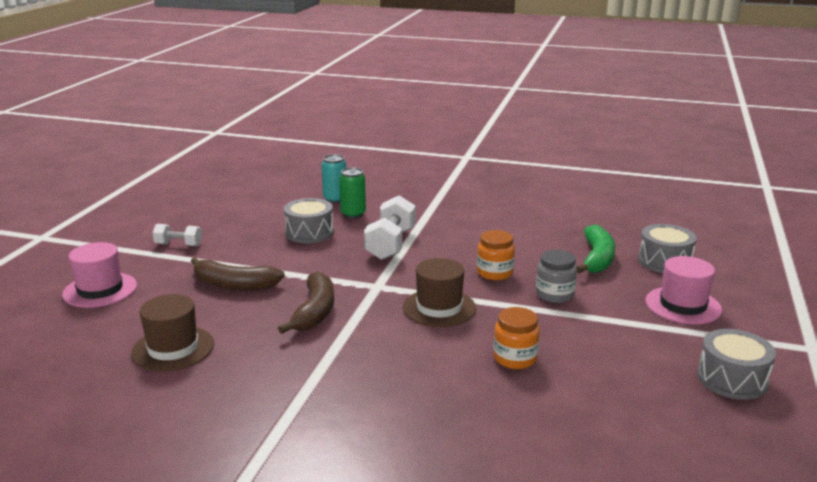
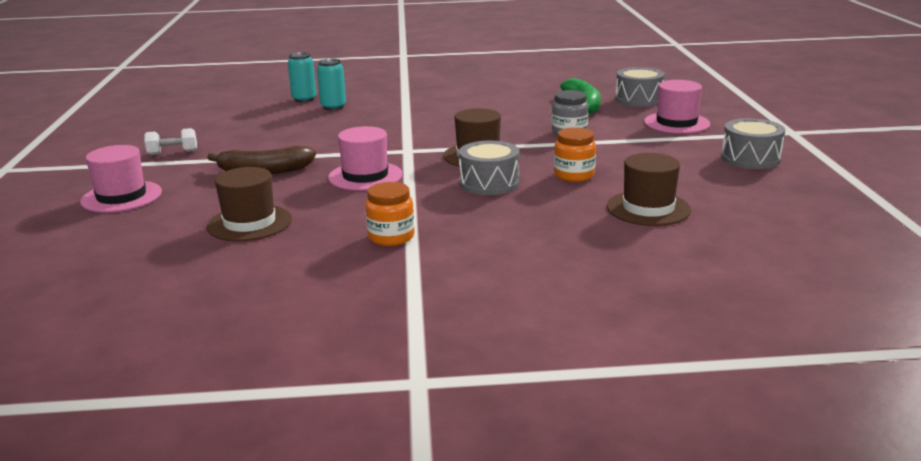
camera: 20 degrees left, 0 degrees up
brown banana [278,271,334,334] -> pink hat [328,126,403,191]
grey drum [284,198,334,243] -> grey drum moved to [459,141,519,195]
green can [339,168,366,219] -> turquoise can [317,59,346,110]
white dumbbell [364,195,416,260] -> none
orange jar [477,230,515,280] -> orange jar moved to [365,182,415,246]
none -> brown hat [607,153,691,226]

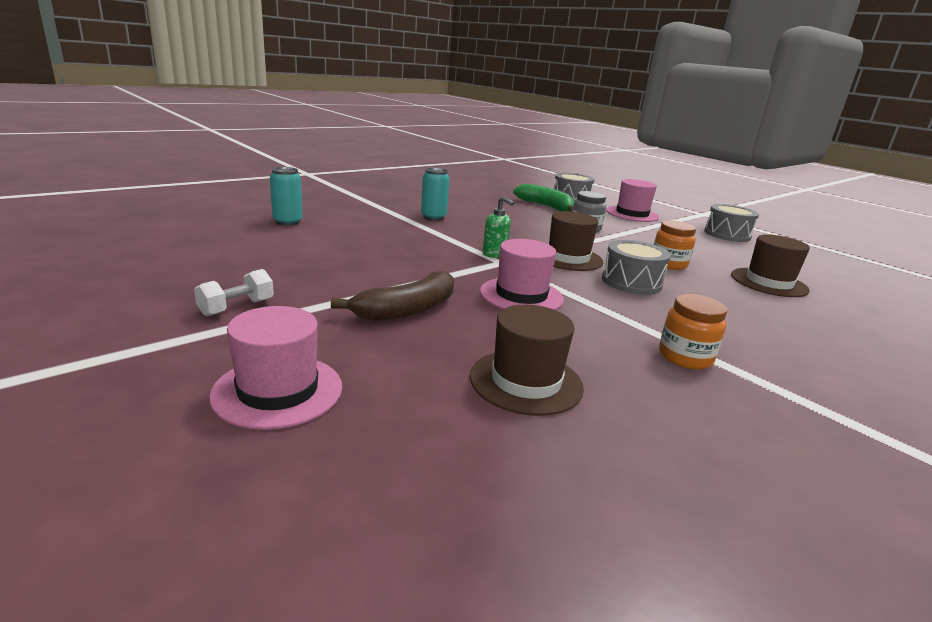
camera: 40 degrees left, 0 degrees up
turquoise can [317,59,346,110] -> turquoise can moved to [421,168,449,221]
none -> green soap dispenser [483,196,514,258]

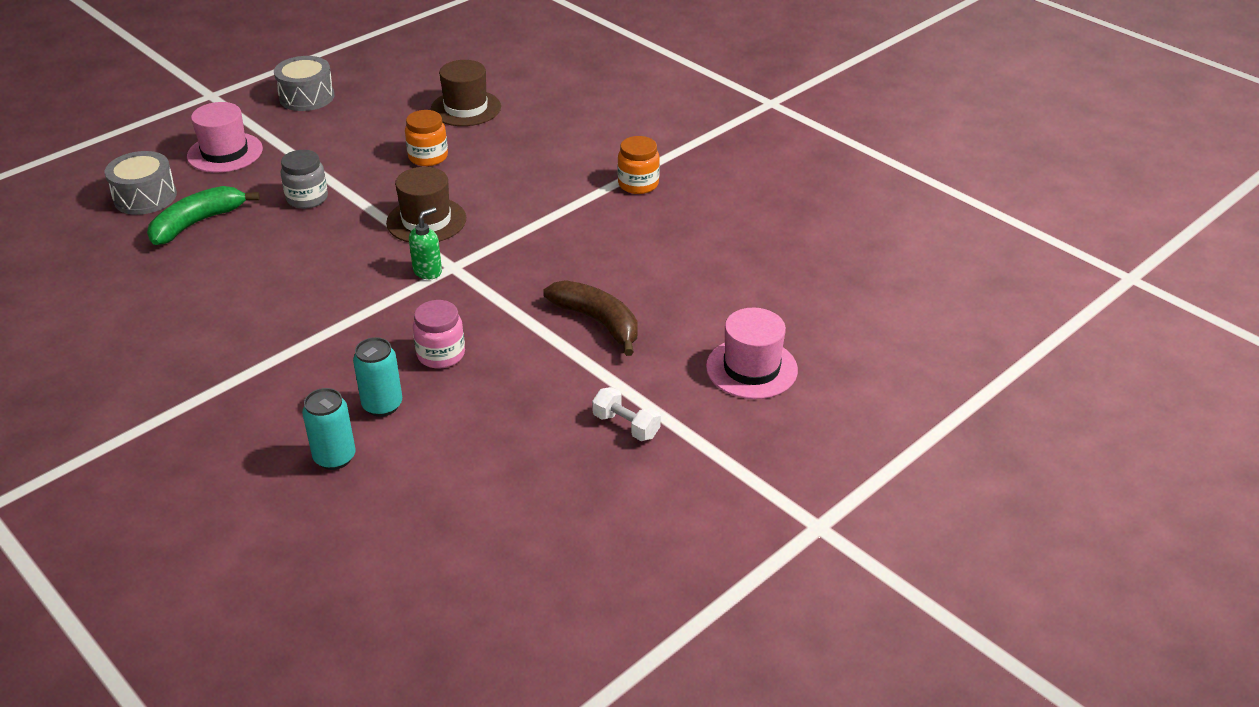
camera: 90 degrees left, 15 degrees up
turquoise can [421,168,449,221] -> turquoise can moved to [353,337,402,417]
brown hat [470,305,584,416] -> none
pink hat [480,239,564,310] -> none
grey drum [602,240,671,295] -> none
none -> pink jar [413,300,465,369]

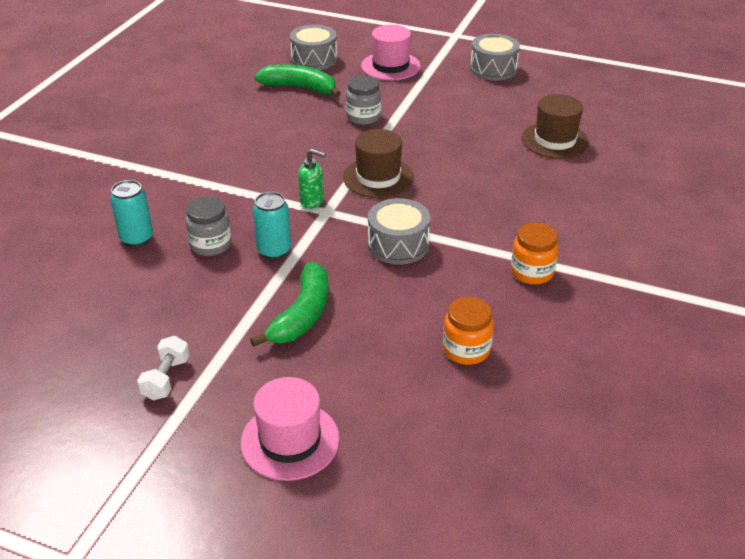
camera: 65 degrees right, 0 degrees up
turquoise can [302,388,356,470] -> turquoise can moved to [253,192,291,260]
orange jar [405,110,448,166] -> orange jar moved to [443,297,494,365]
pink jar [413,300,465,369] -> grey jar [185,196,232,256]
brown banana [543,280,638,356] -> green banana [250,262,328,347]
none -> grey drum [368,198,431,265]

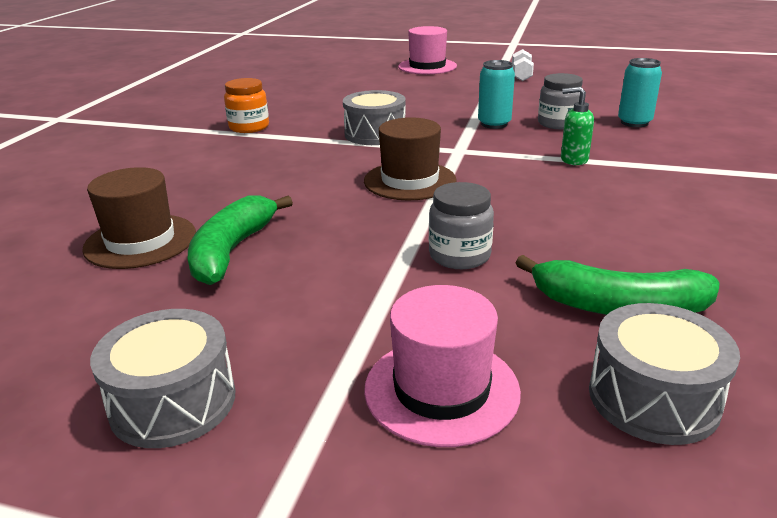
camera: 175 degrees right, 10 degrees down
green banana [250,262,328,347] -> green banana moved to [188,195,293,285]
green soap dispenser [298,149,326,209] -> green soap dispenser moved to [561,87,594,165]
orange jar [443,297,494,365] -> none

